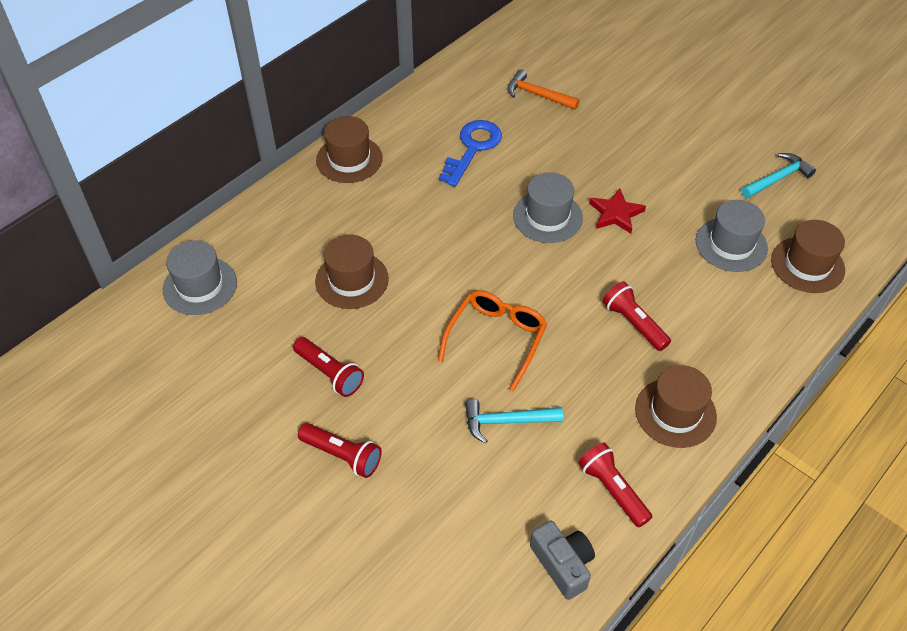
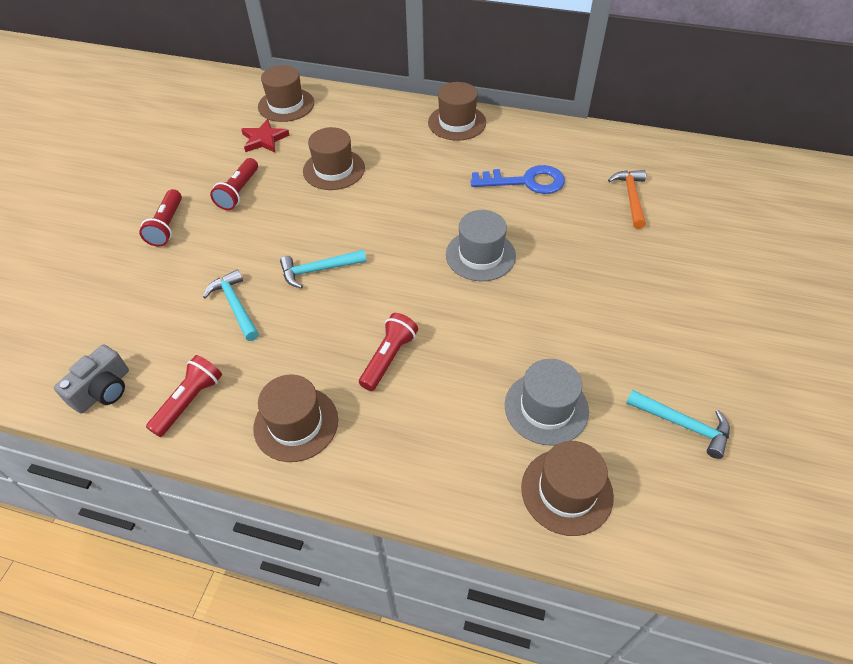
camera: 65 degrees right, 0 degrees up
grey hat [163,240,237,315] -> brown hat [258,65,314,122]
orange glasses [438,290,547,391] -> turquoise hammer [280,249,367,289]
red star [589,188,646,234] -> red star moved to [241,119,290,153]

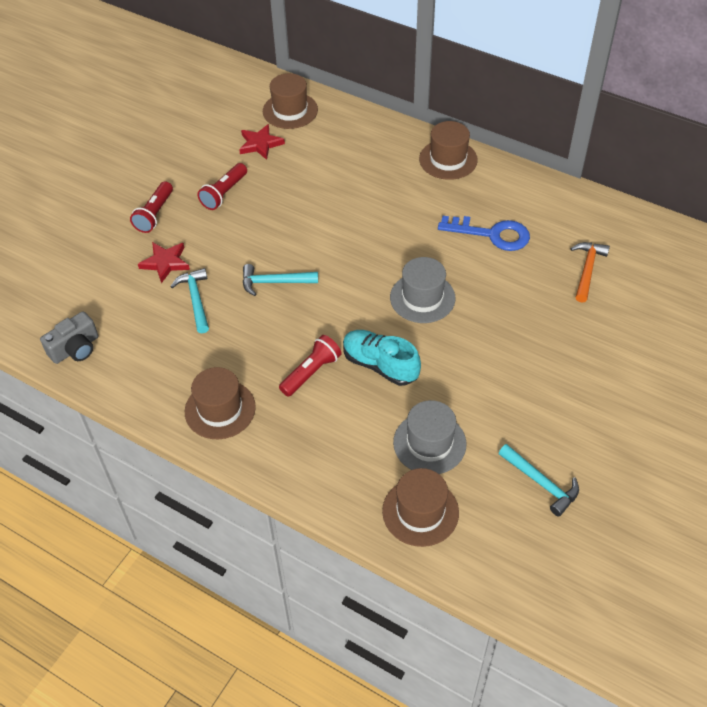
camera: 15 degrees right, 0 degrees up
red flashlight [146,355,222,437] -> none
brown hat [303,127,365,190] -> none
none -> red star [138,242,190,283]
none -> turquoise shoe [343,330,421,386]

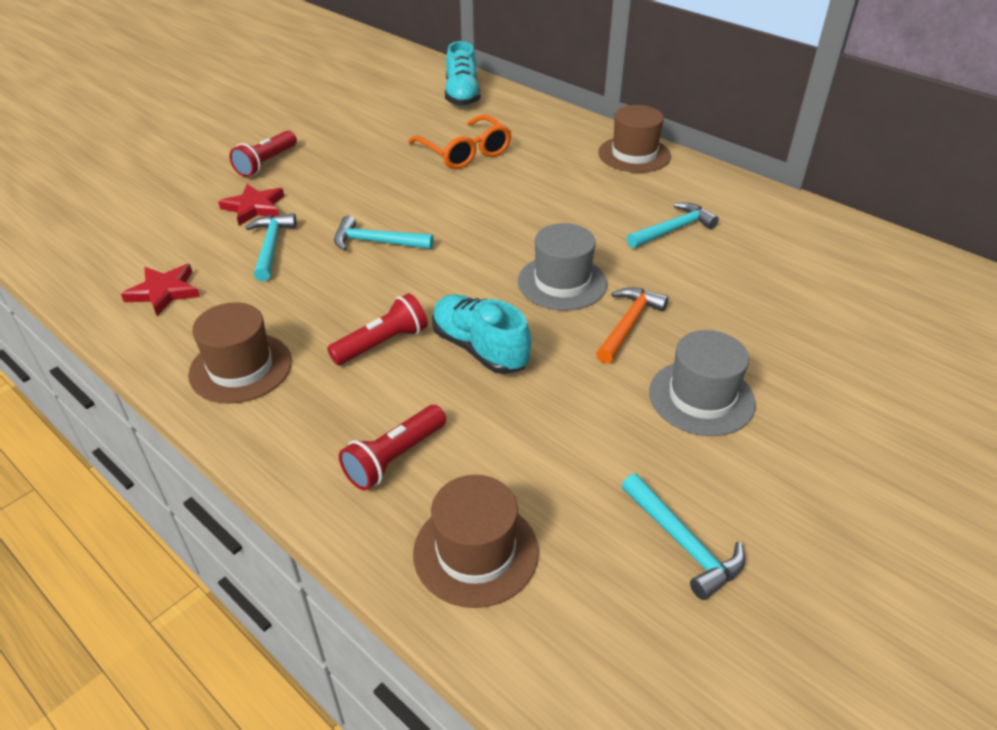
camera: 10 degrees right, 10 degrees down
grey camera [40,311,98,364] -> none
red flashlight [197,163,247,210] -> red flashlight moved to [339,405,446,491]
red star [239,124,285,160] -> red star moved to [121,264,200,316]
brown hat [263,73,318,129] -> turquoise shoe [445,41,481,106]
grey hat [393,400,466,474] -> grey hat moved to [649,330,756,436]
blue key [438,216,530,251] -> turquoise hammer [627,202,719,248]
orange hammer [570,242,610,303] -> orange hammer moved to [596,287,669,364]
none -> orange glasses [408,115,511,169]

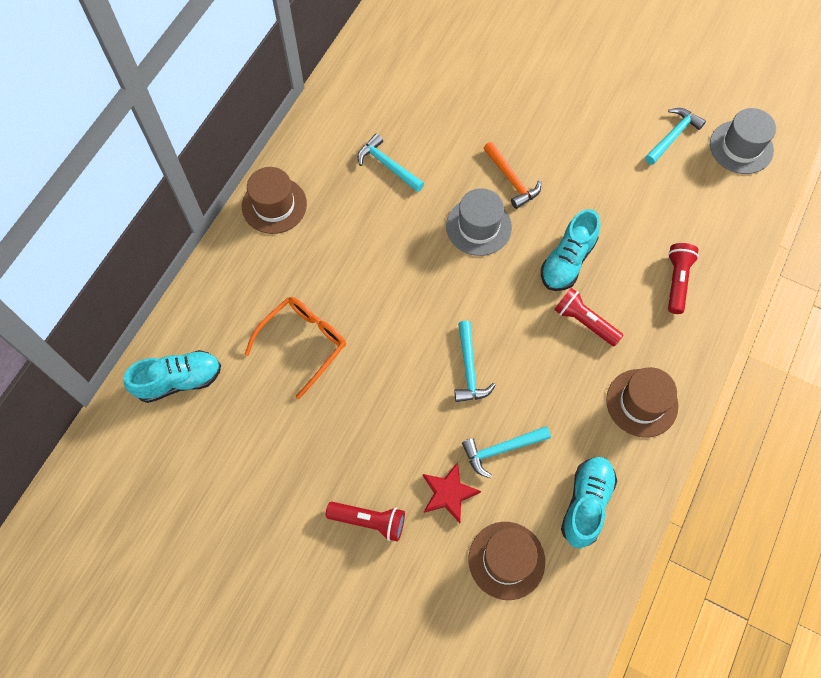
camera: 105 degrees left, 25 degrees up
red star [121,264,200,316] -> turquoise shoe [561,457,617,548]
red flashlight [339,405,446,491] -> red flashlight turned 105 degrees counterclockwise [668,243,699,314]
brown hat [413,475,539,608] -> brown hat moved to [469,522,545,600]
orange hammer [596,287,669,364] -> orange hammer turned 135 degrees counterclockwise [484,142,541,209]
grey hat [649,330,756,436] -> grey hat moved to [710,108,776,174]

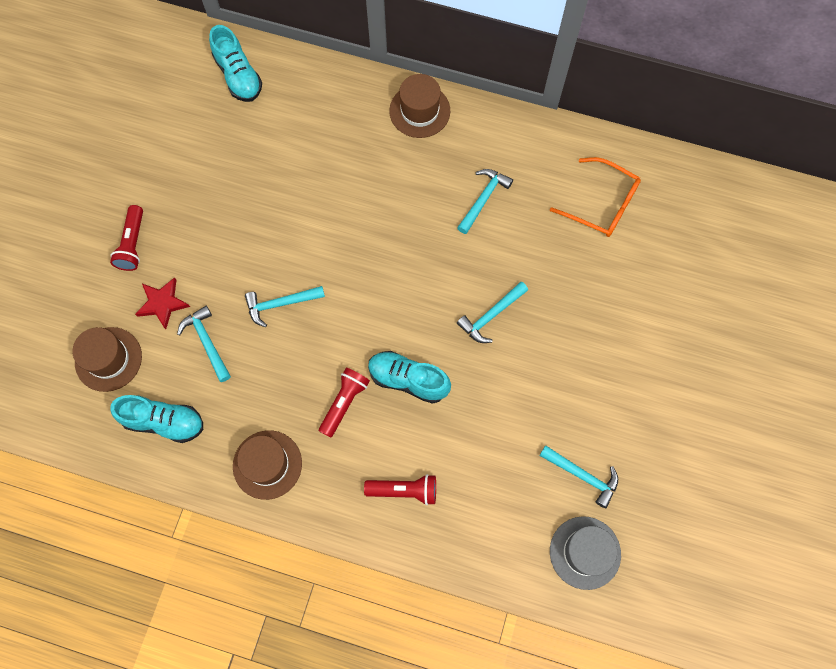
camera: 80 degrees right, 5 degrees up
orange glasses [244,297,346,399] -> orange glasses moved to [550,157,641,237]
grey hat [446,188,512,256] -> none
orange hammer [484,142,541,209] -> turquoise hammer [457,282,528,343]

